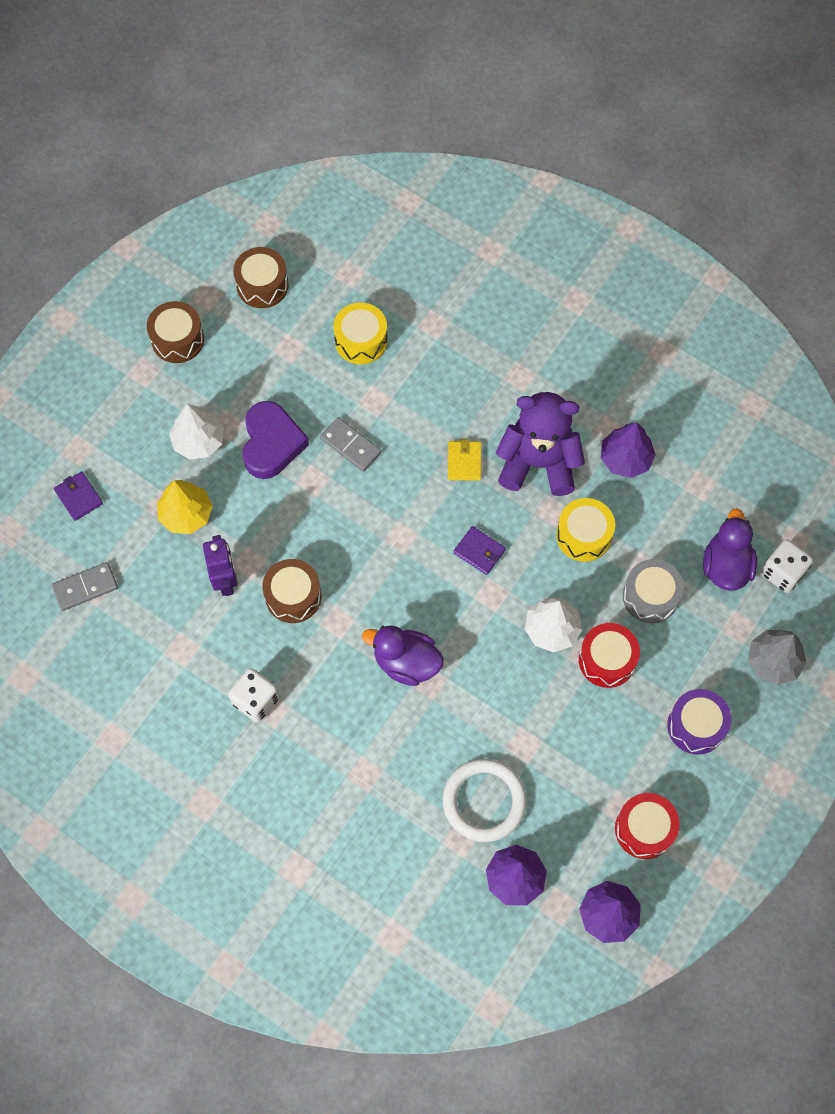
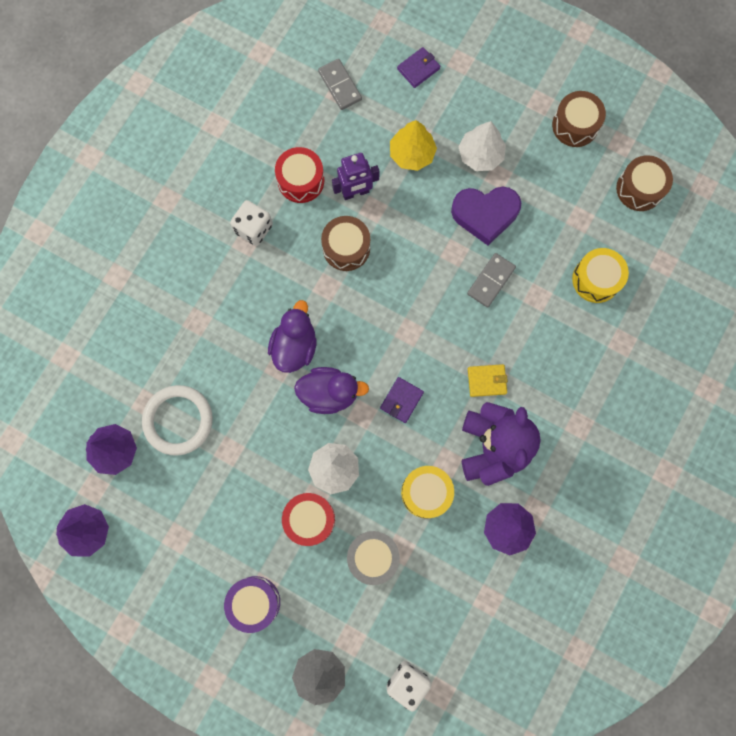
camera: 85 degrees right, 10 degrees up
red drum [615,793,680,859] -> red drum moved to [275,147,324,203]
purple duck [703,508,757,591] -> purple duck moved to [294,367,369,414]

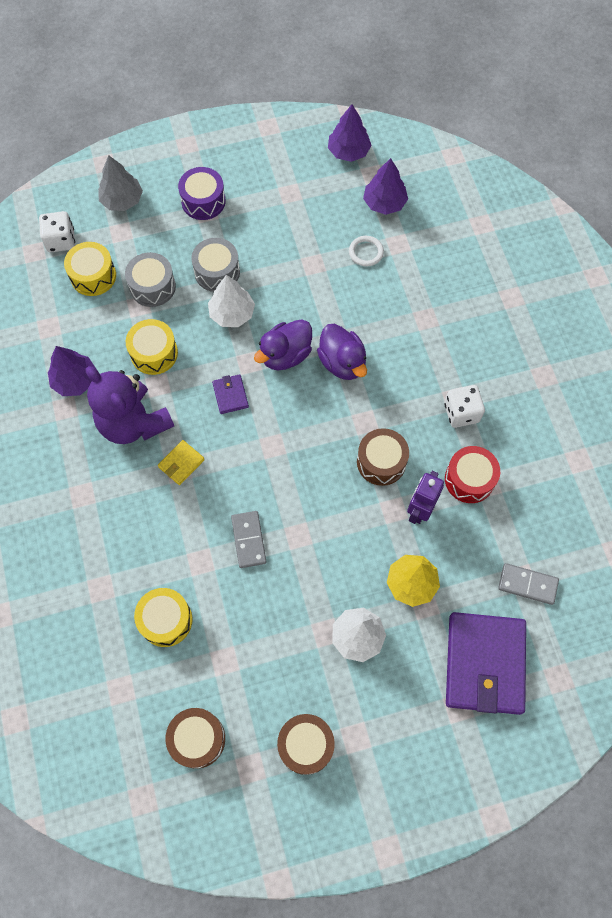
camera: 135 degrees right, 10 degrees down
white ring [142,385,213,456] -> white ring [349,236,384,267], size x0.55
red drum [282,493,335,546] -> grey drum [191,238,240,292]
purple wallet [397,47,440,88] -> purple wallet [446,612,526,715], size x2.30
purple heart [451,187,521,245] -> none
none -> yellow drum [64,242,116,296]

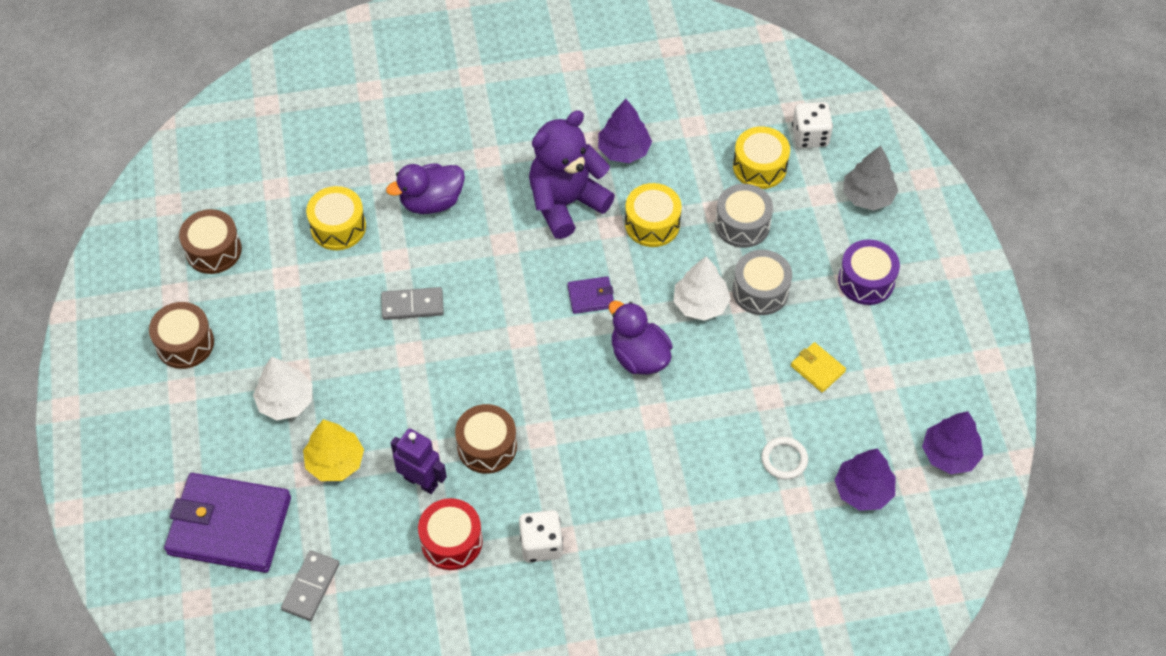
camera: 95 degrees right, 10 degrees down
yellow wallet [158,440,205,485] -> yellow wallet moved to [791,342,846,393]
purple duck [317,324,367,380] -> purple duck moved to [386,163,465,214]

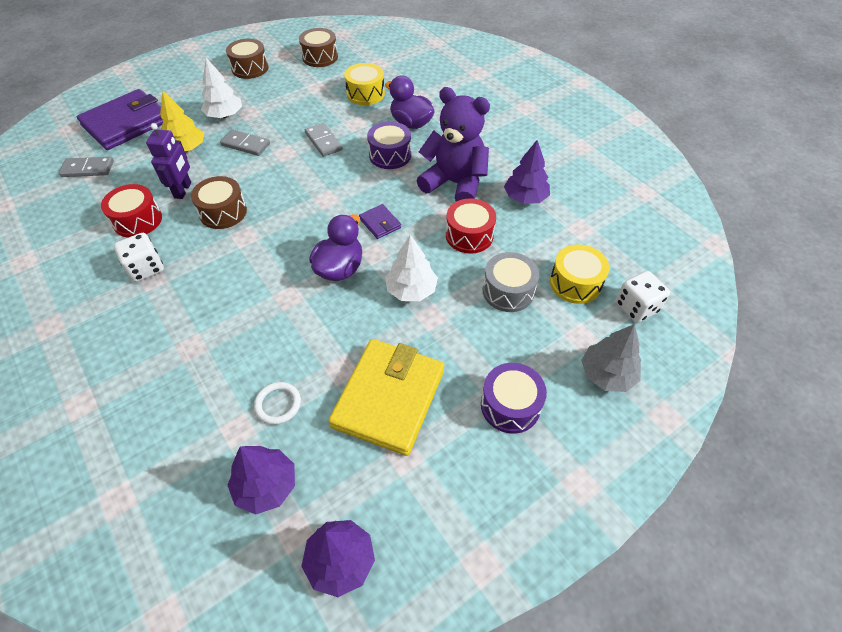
camera: 65 degrees right, 5 degrees down
purple wallet [164,473,291,573] -> purple wallet turned 60 degrees clockwise [77,89,163,150]
yellow drum [625,183,682,247] -> red drum [446,198,496,254]
grey drum [732,250,792,315] -> none
yellow wallet [791,342,846,393] -> yellow wallet [328,339,444,456], size x2.30
none -> grey domino [220,129,270,156]
none -> purple drum [367,121,411,169]

